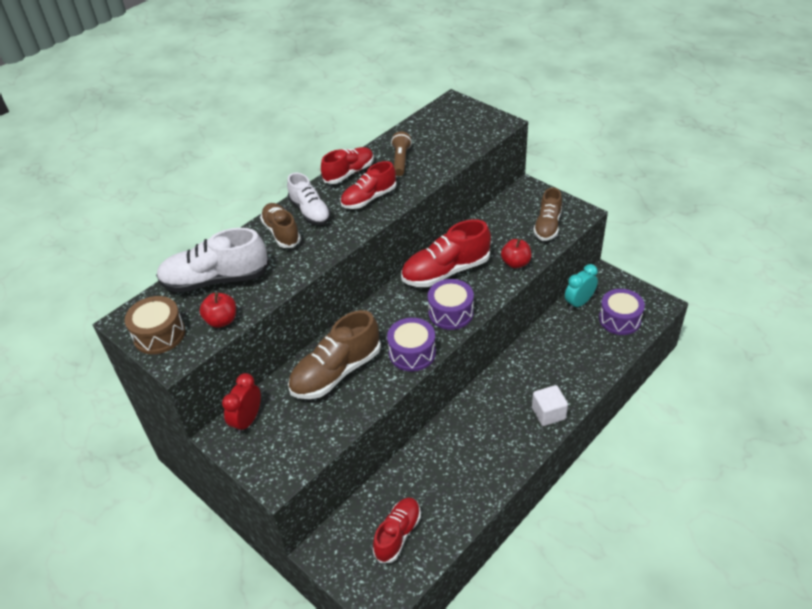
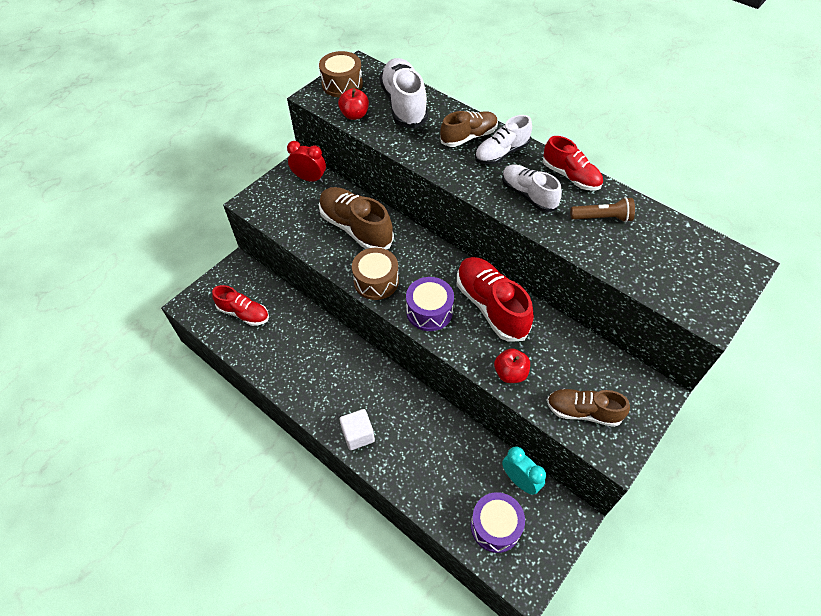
camera: 85 degrees right, 10 degrees up
red shoe [340,161,397,209] -> white shoe [502,164,562,212]
purple drum [387,318,436,371] -> brown drum [352,248,399,300]

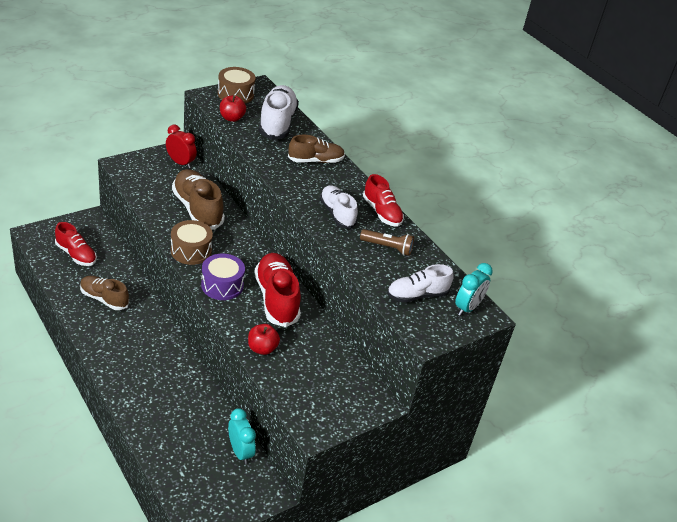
camera: 10 degrees right, 15 degrees down
white cube [339,409,375,450] -> none
purple drum [471,492,525,553] -> none
white shoe [475,115,532,165] -> white shoe moved to [387,264,454,303]
brown shoe [547,389,630,427] -> brown shoe moved to [80,276,129,310]
none -> turquoise clock [455,263,493,316]

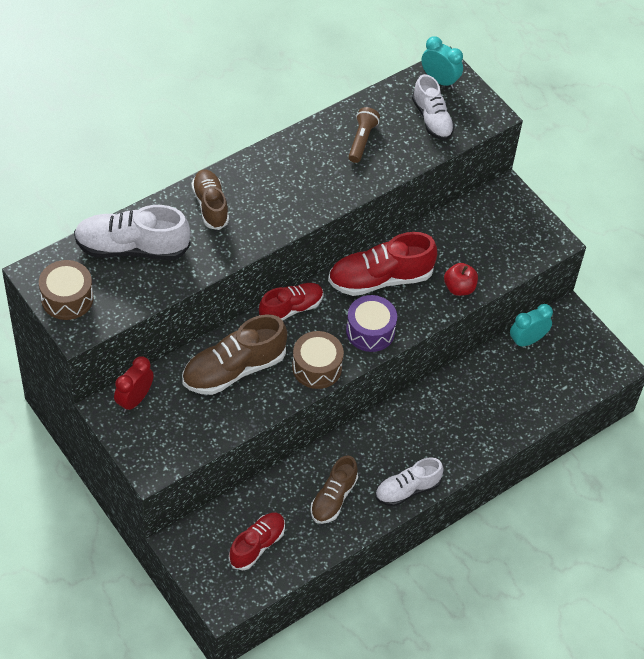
camera: 90 degrees left, 15 degrees up
red apple [220,95,246,122] -> none
white shoe [320,185,358,229] -> white shoe moved to [375,457,444,506]
red shoe [363,174,404,227] -> red shoe moved to [259,283,323,320]

